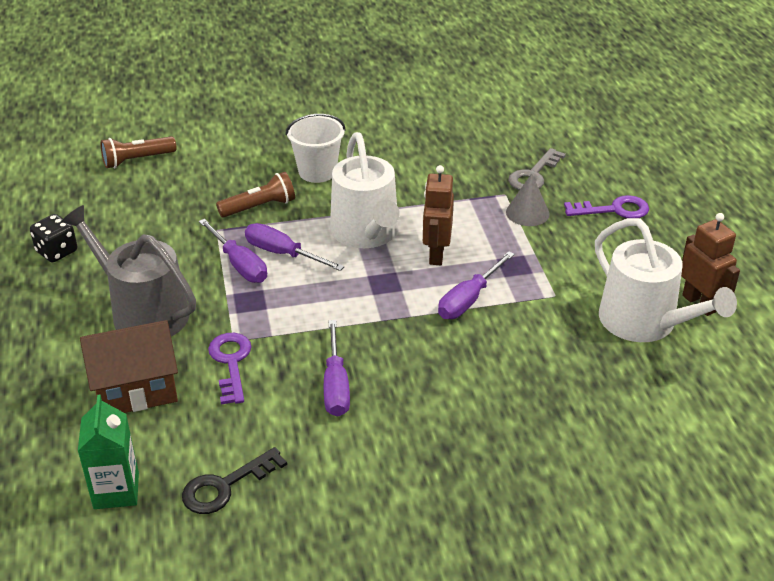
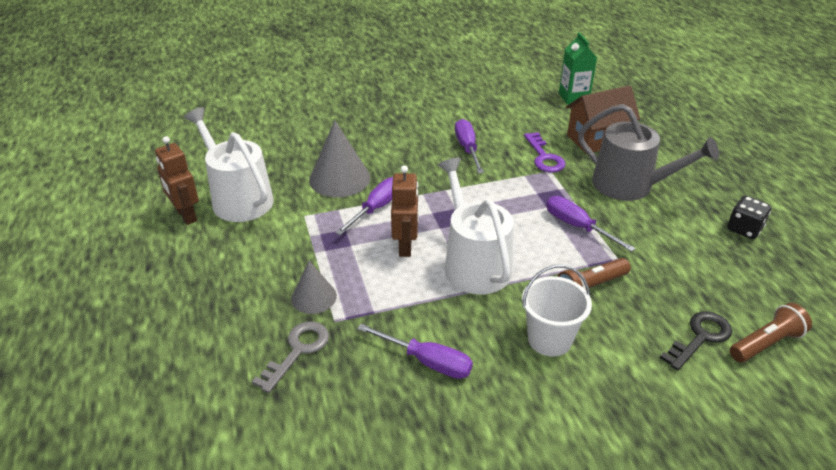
camera: 175 degrees right, 0 degrees up
black key [182,447,287,514] -> black key moved to [660,311,732,371]
purple screwdriver [245,223,344,271] -> purple screwdriver moved to [357,324,473,379]
purple key [564,195,649,218] -> none
none -> grey cone [309,120,370,197]

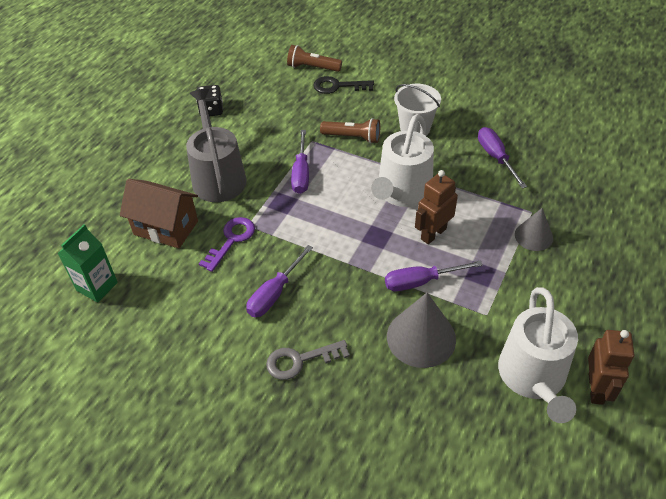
camera: 135 degrees left, 10 degrees up
grey key [252,321,329,393] -> grey key moved to [266,340,350,380]

